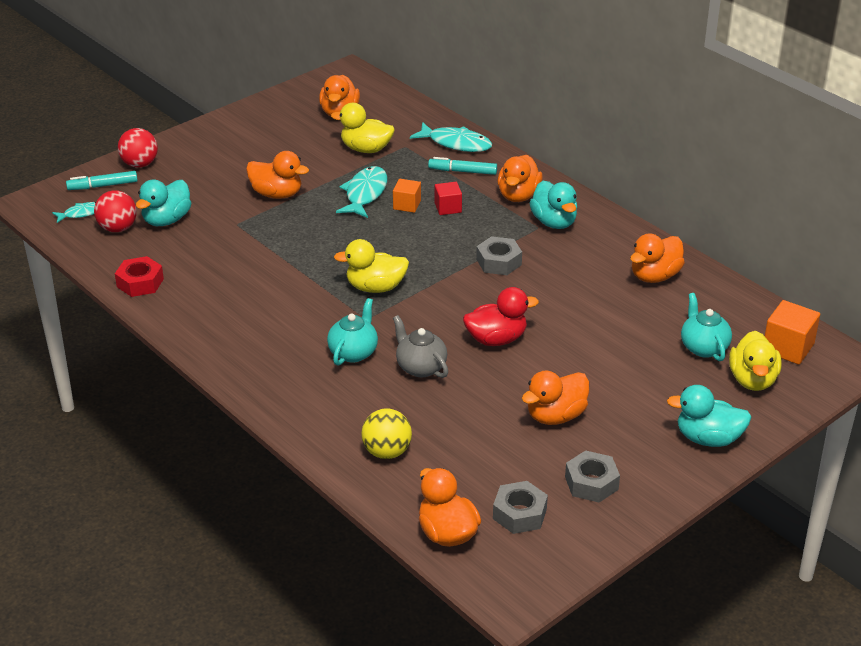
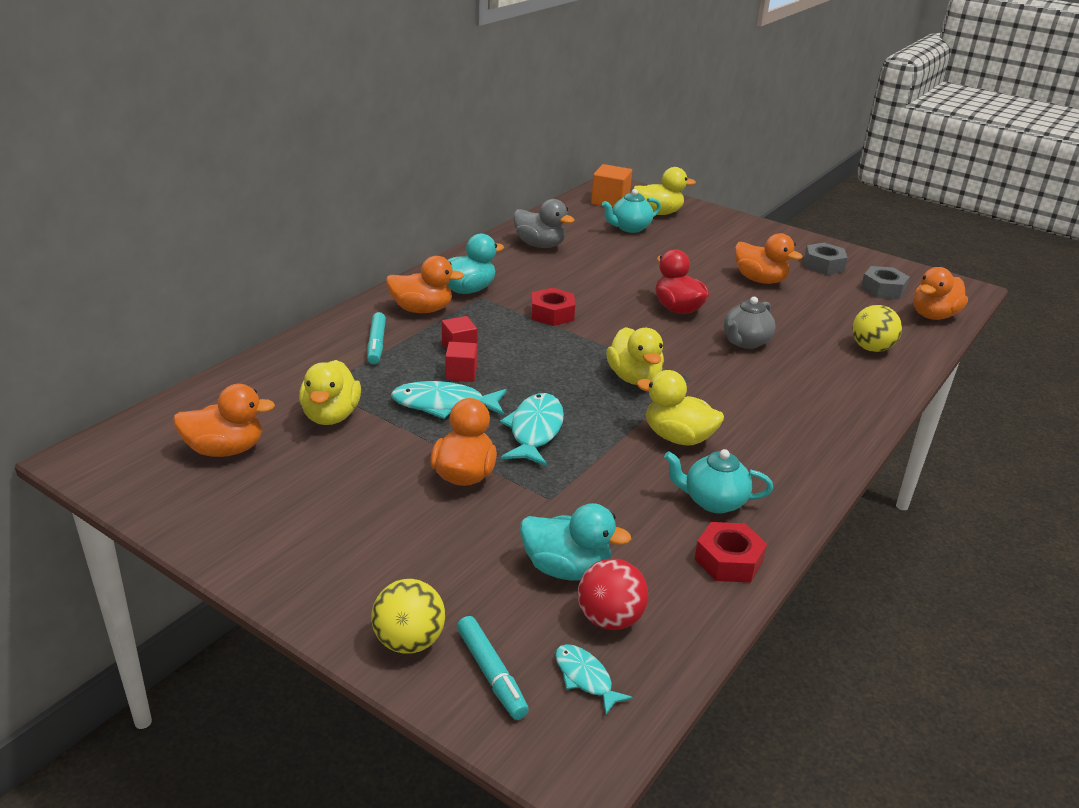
camera: 105 degrees left, 5 degrees down
red ball [118,128,158,168] -> yellow ball [371,579,445,654]
turquoise teapot [327,298,378,366] -> turquoise teapot moved to [664,449,773,513]
orange cube [393,179,421,213] -> red cube [445,342,477,382]
turquoise fish [410,122,492,152] -> turquoise fish moved to [500,393,564,466]
grey nut [476,236,522,275] -> red nut [531,288,575,326]
orange duck [630,234,685,283] -> grey duck [513,199,574,248]
turquoise duck [667,385,752,447] -> none
none -> yellow duck [637,370,724,446]

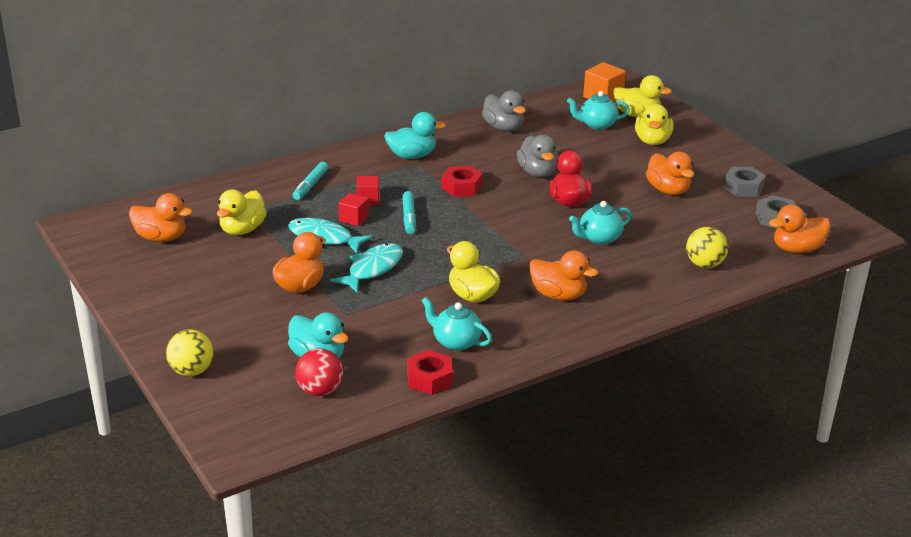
camera: 25 degrees right, 0 degrees up
orange duck [386,256,464,313] -> orange duck moved to [529,250,598,300]
turquoise marker [457,616,529,720] -> turquoise marker moved to [402,191,416,234]
turquoise fish [555,644,633,714] -> none
yellow duck [606,327,664,385] -> yellow duck moved to [635,104,674,145]
grey teapot [724,297,776,349] -> turquoise teapot [569,201,632,245]
none -> grey duck [517,135,558,177]

